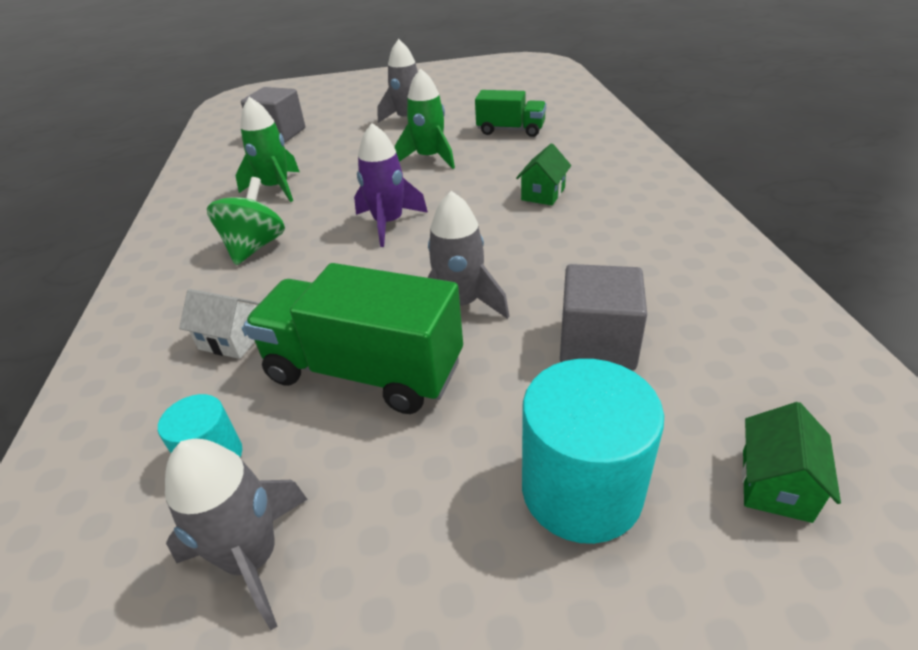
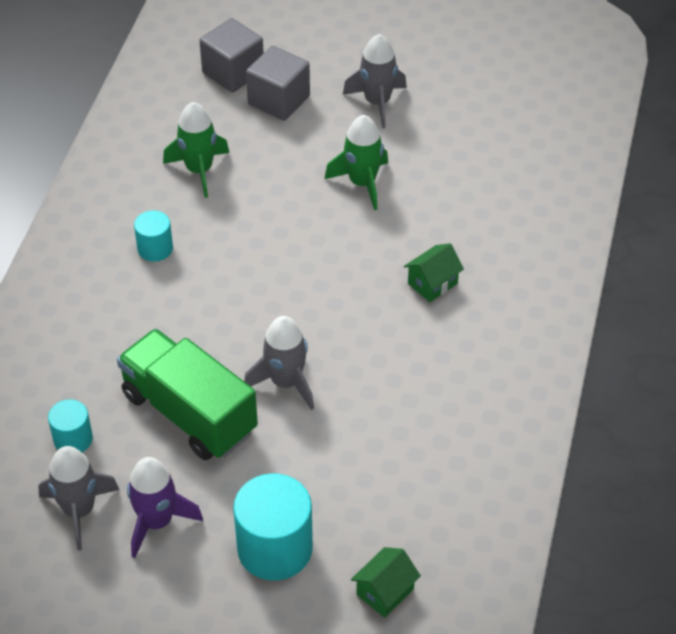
camera: 20 degrees right, 10 degrees up
white house [179,289,260,359] -> none
green spinning top [207,177,285,265] -> turquoise cylinder [134,210,173,262]
purple rocket [354,123,428,247] -> purple rocket moved to [127,457,203,558]
green truck [475,90,546,137] -> none
grey cube [560,264,647,370] -> grey cube moved to [246,46,310,121]

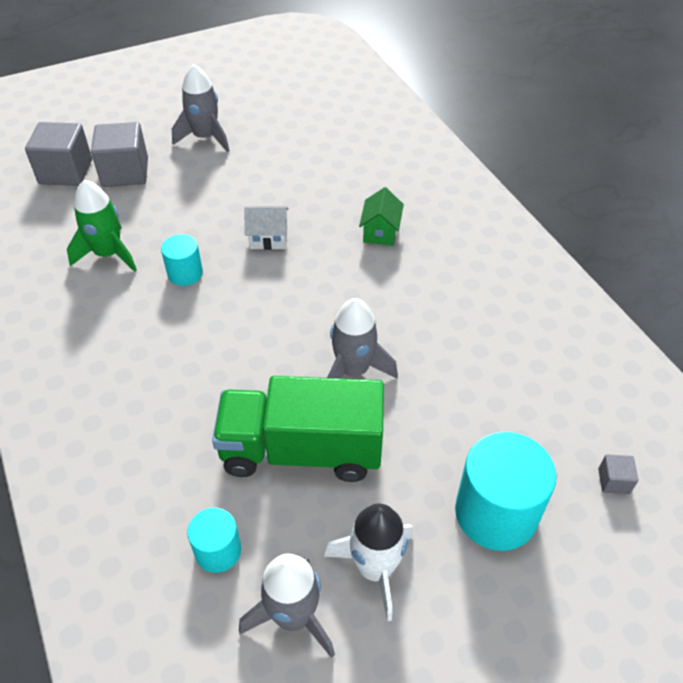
camera: 40 degrees left, 0 degrees up
purple rocket [127,457,203,558] -> white rocket [324,504,413,622]
turquoise cylinder [134,210,173,262] -> turquoise cylinder moved to [161,234,203,286]
green rocket [325,115,388,210] -> none
green house [351,547,421,618] -> grey cube [598,455,638,494]
none -> white house [244,206,288,250]

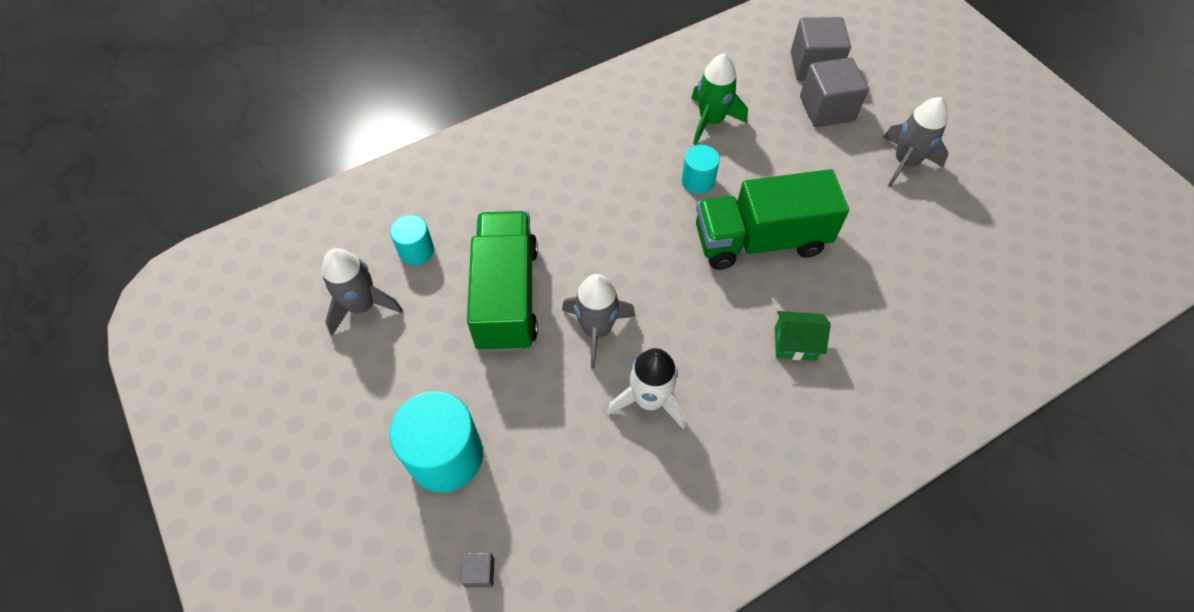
camera: 85 degrees right, 10 degrees up
white house [244,206,288,250] -> green truck [696,169,849,270]
white rocket [324,504,413,622] -> white rocket moved to [607,348,686,429]

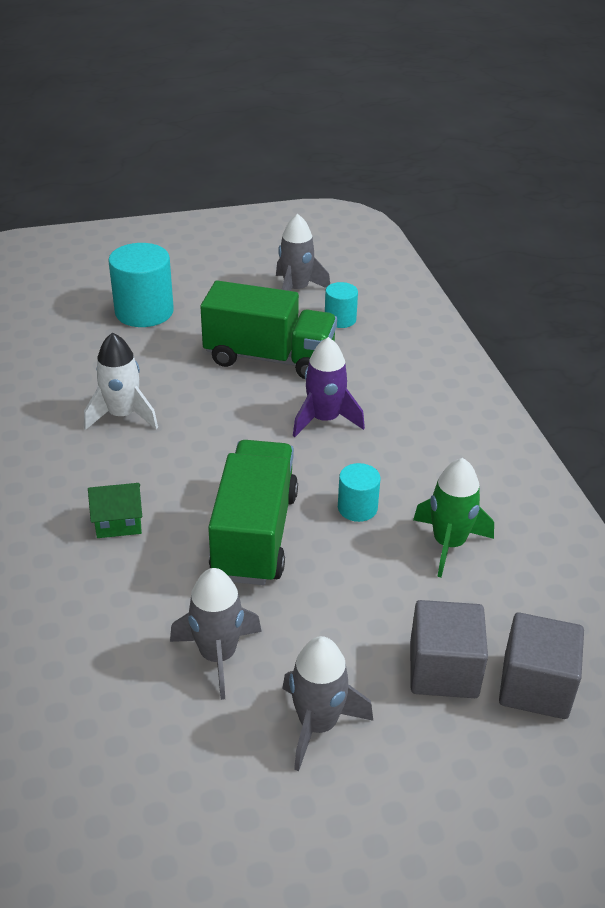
camera: 105 degrees right, 20 degrees down
grey cube [460,552,494,588] -> none
grey rocket [562,274,635,369] -> grey rocket moved to [170,568,262,700]
green house [775,311,831,361] -> green house turned 60 degrees clockwise [88,483,142,538]
none -> purple rocket [293,337,365,437]

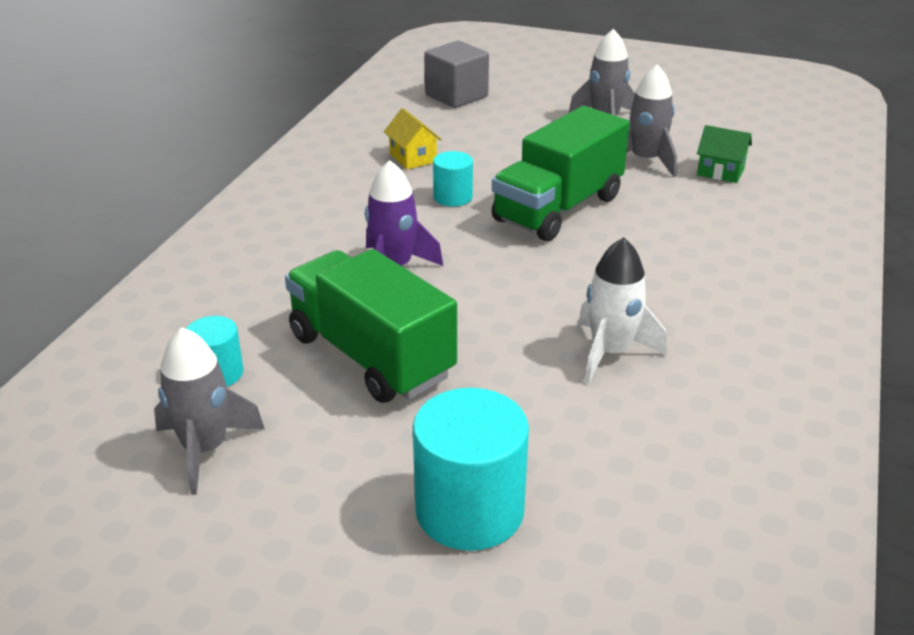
camera: 145 degrees left, 5 degrees down
green house [88,483,142,538] -> green house moved to [697,125,752,183]
grey cube [410,600,488,698] -> none
green rocket [413,458,494,577] -> yellow house [384,108,442,169]

